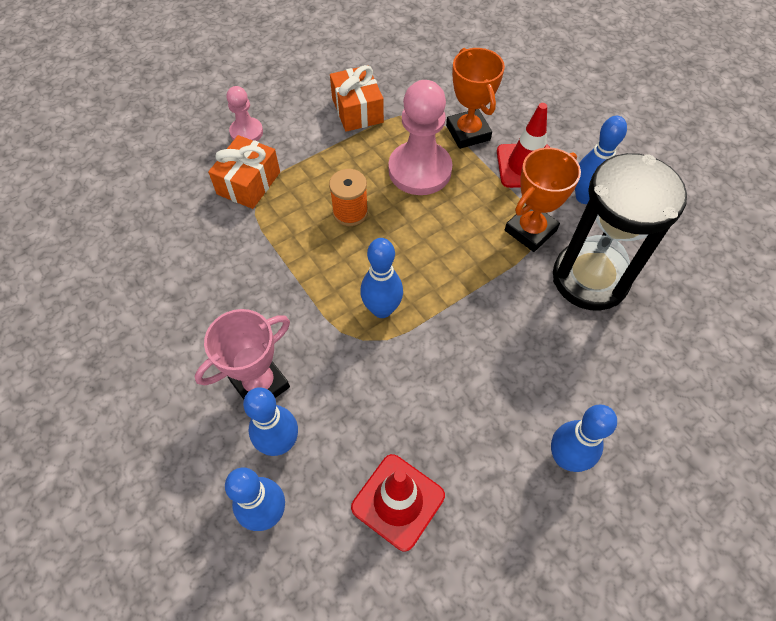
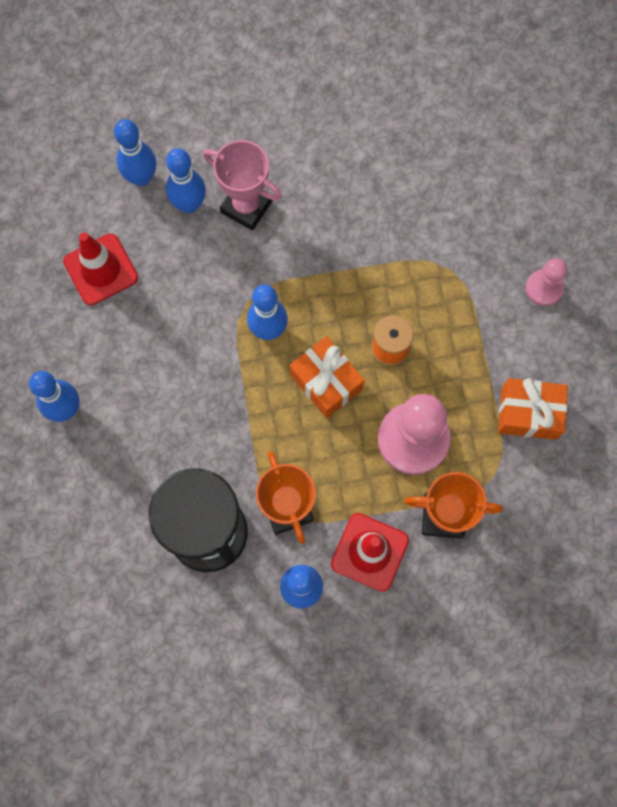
camera: 115 degrees right, 15 degrees up
pink trophy [195,309,290,400] -> pink trophy turned 45 degrees counterclockwise [203,140,282,231]
orange gift [208,135,280,209] -> orange gift moved to [290,336,364,418]

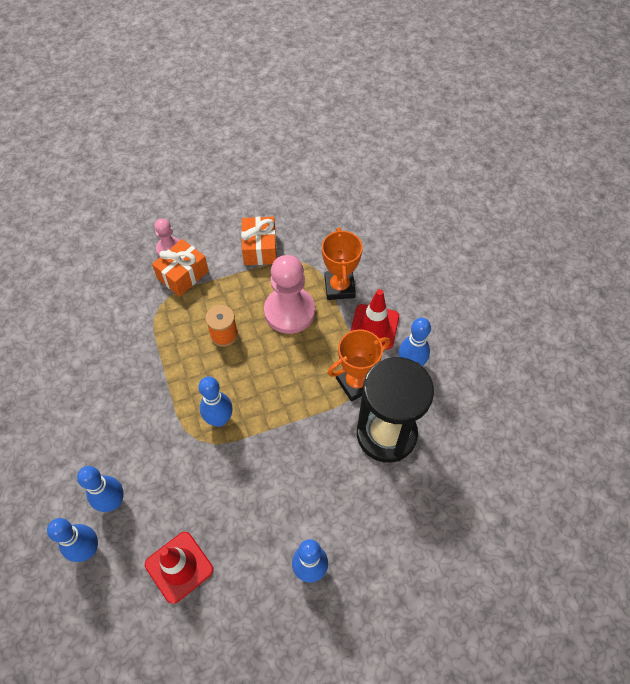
camera: 100 degrees left, 15 degrees down
pink trophy [203,140,282,231] -> none
orange gift [290,336,364,418] -> orange gift moved to [152,239,209,296]

